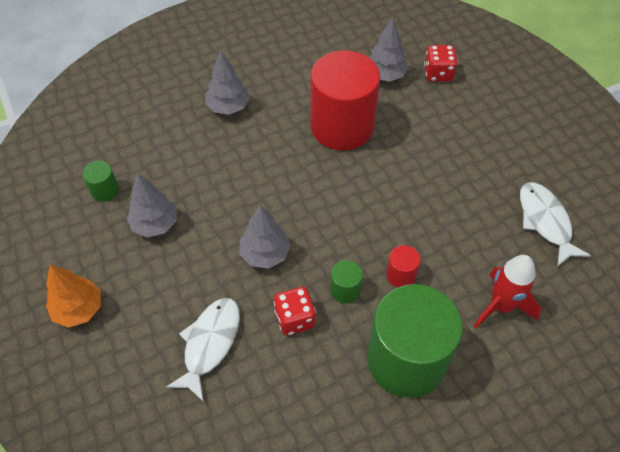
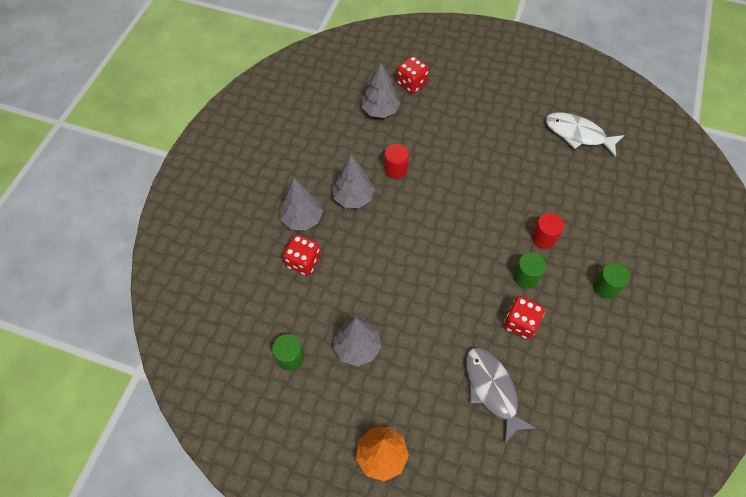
camera: 45 degrees left, 5 degrees up
white fish [166,298,240,402] -> grey fish [466,347,536,444]
grey tree [239,205,291,269] -> grey tree moved to [332,155,375,208]
red cylinder [311,51,380,150] -> red cylinder [384,144,409,179], size x0.41
green cylinder [367,284,463,398] -> green cylinder [593,263,630,299], size x0.41
red rocket [474,255,541,328] -> none
none -> red dice [283,234,321,276]

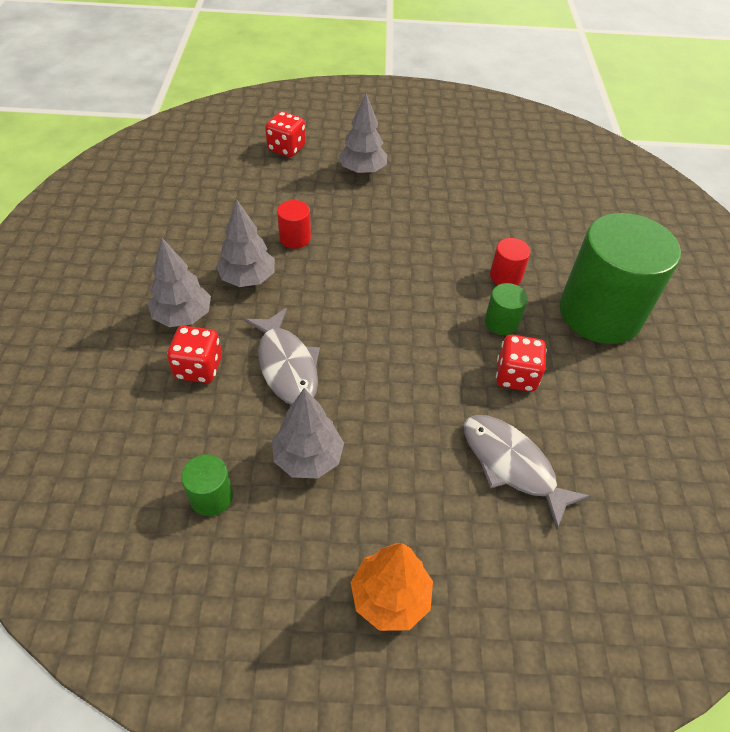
camera: 20 degrees left, 10 degrees down
grey tree [362,63,400,118] -> grey tree moved to [338,93,387,175]
white fish [545,113,624,157] -> none
green cylinder [593,263,630,299] -> green cylinder [560,213,681,344], size x2.45
none -> grey fish [244,308,320,405]

